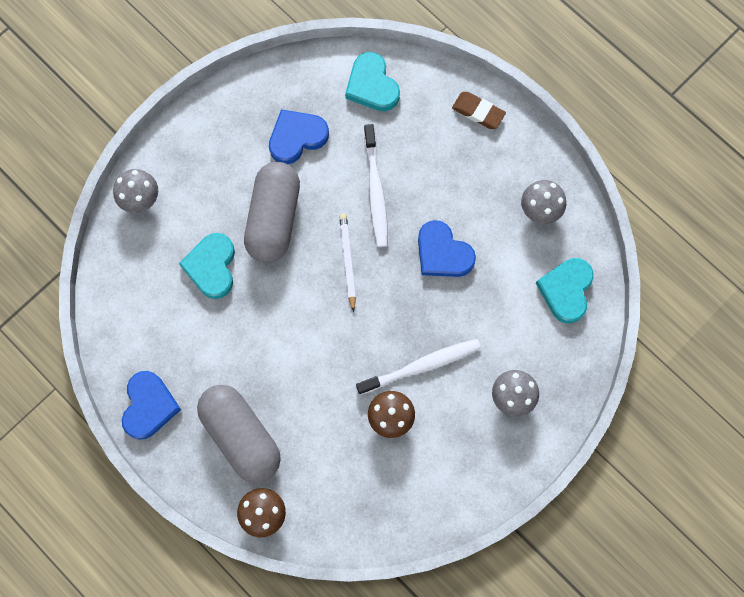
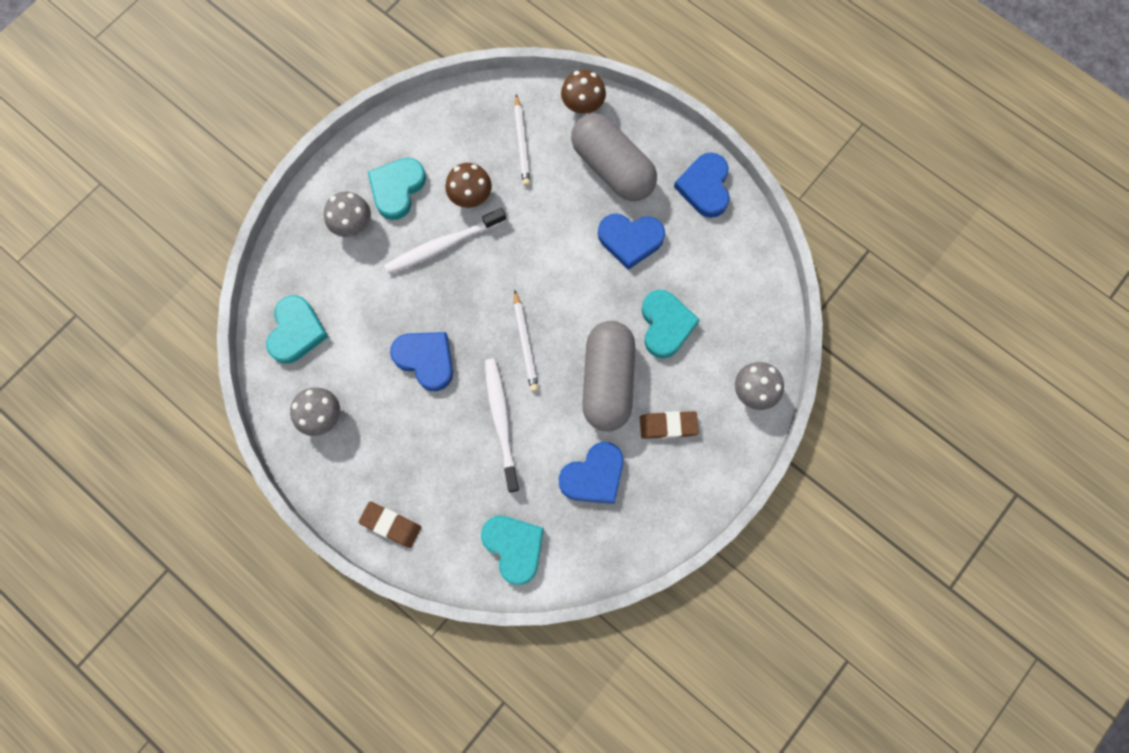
camera: 175 degrees right, 0 degrees up
none -> turquoise heart [368,158,426,220]
none -> white pencil [514,94,530,186]
none -> blue heart [598,214,665,270]
none -> brown eraser [640,411,699,439]

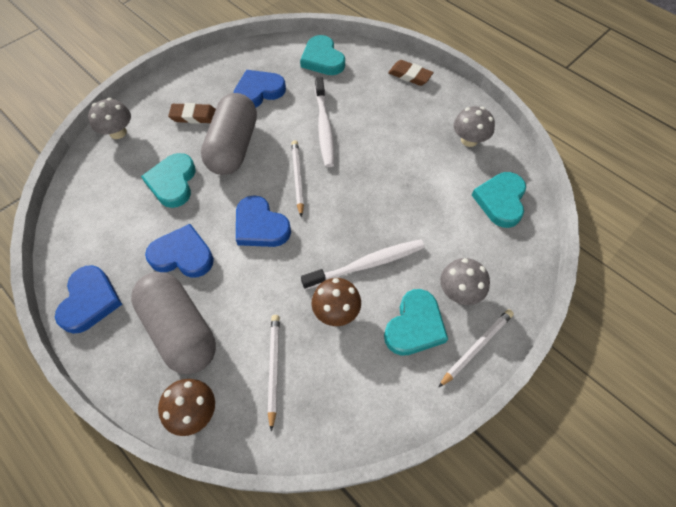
camera: 175 degrees left, 15 degrees down
blue heart [390,332,453,391] -> blue heart moved to [236,195,291,247]
none -> white pencil [438,309,514,388]

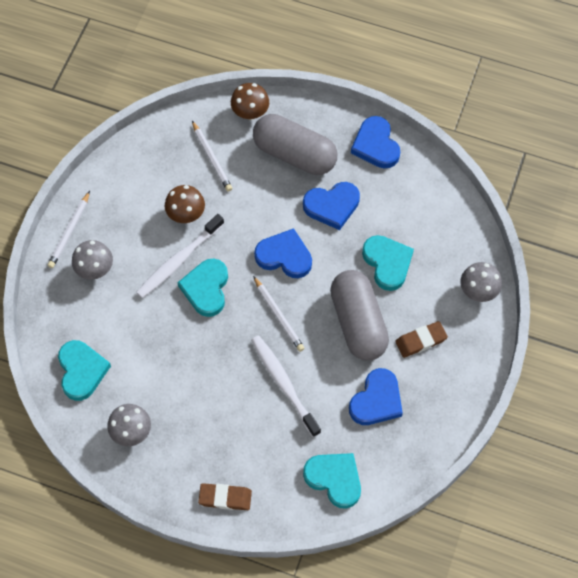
camera: 155 degrees right, 5 degrees up
turquoise heart [384,289,448,356] -> turquoise heart moved to [177,259,228,317]

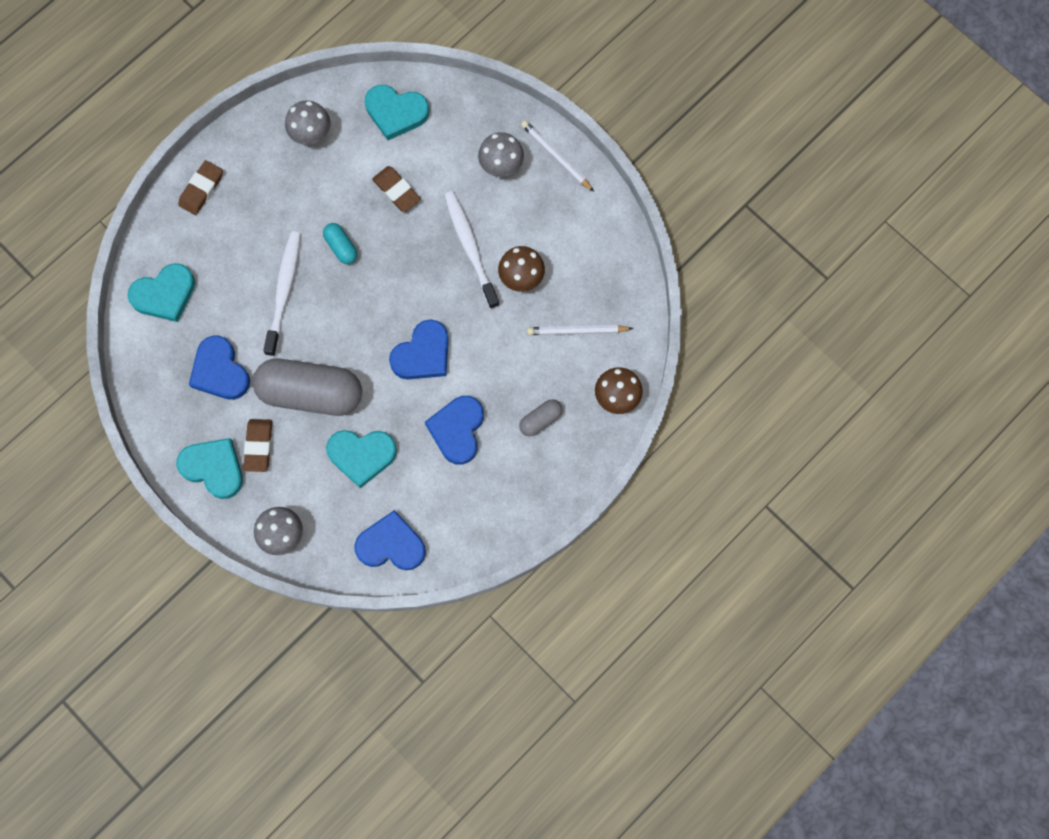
camera: 115 degrees right, 10 degrees up
turquoise heart [177,259,228,317] -> turquoise heart moved to [177,438,243,499]
white toothbrush [251,335,321,437] -> white toothbrush turned 75 degrees counterclockwise [263,231,301,356]
grey capsule [253,114,337,175] -> grey capsule [519,399,562,436], size x0.44
white pencil [253,276,305,352] -> none
blue heart [351,116,400,169] -> blue heart moved to [354,510,426,570]
none -> turquoise capsule [323,223,357,264]
none -> brown eraser [372,166,421,212]

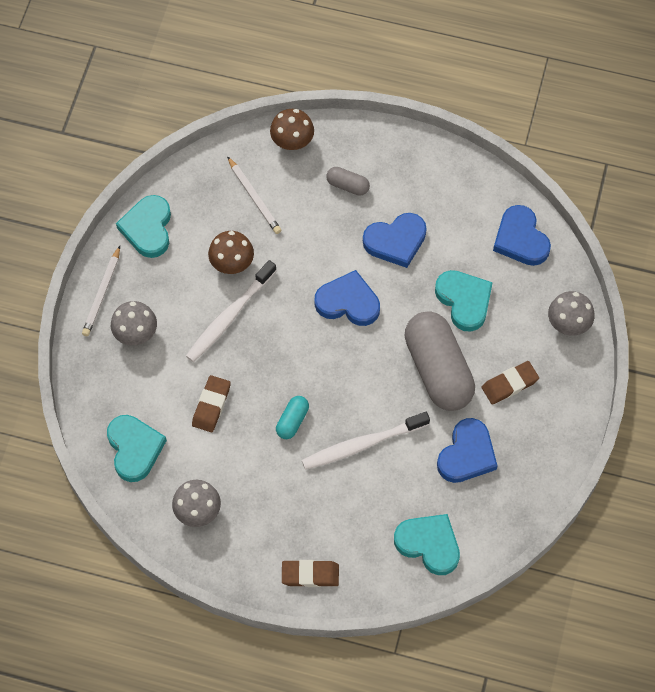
camera: 120 degrees left, 10 degrees down
turquoise heart [177,438,243,499] -> turquoise heart moved to [116,195,171,258]

